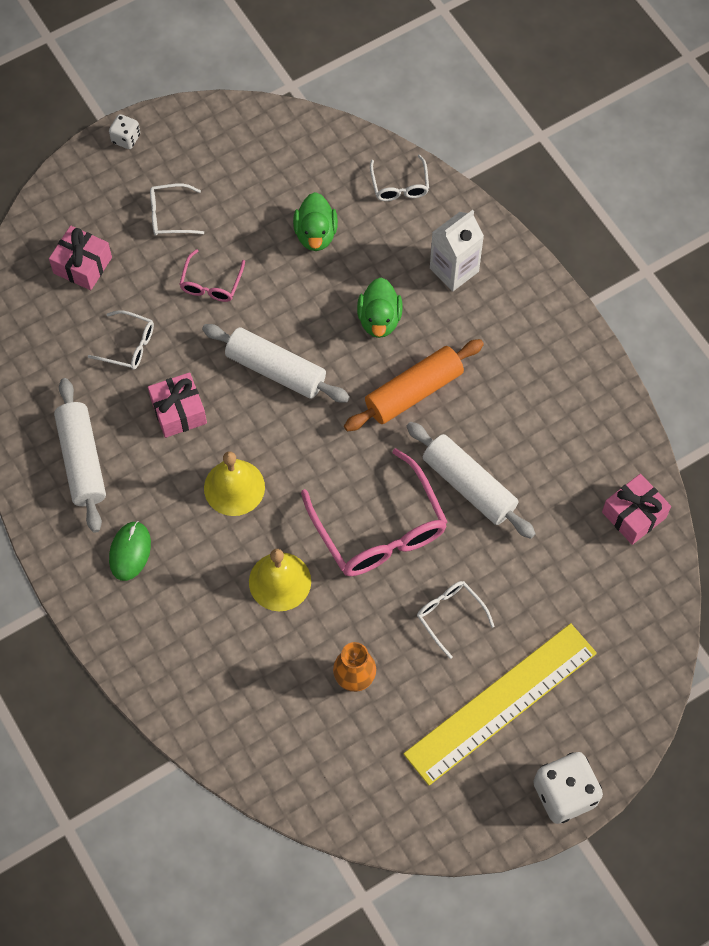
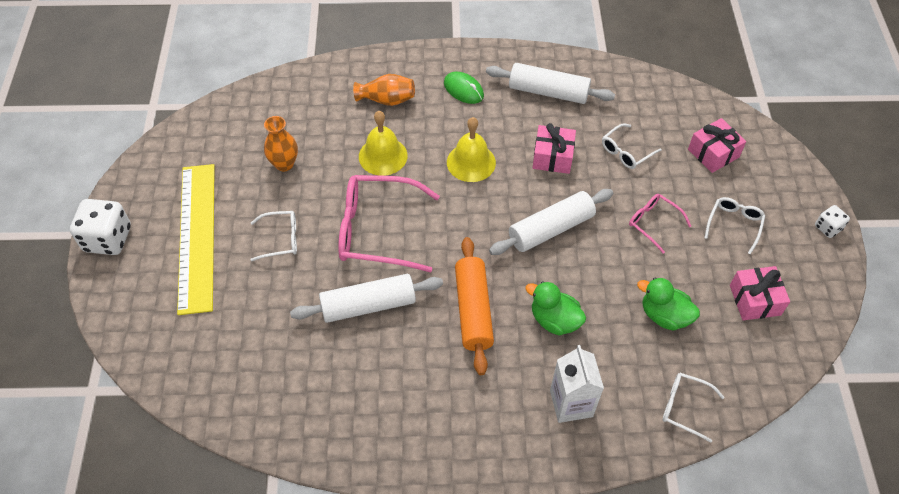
camera: 120 degrees right, 10 degrees down
pink gift [602,474,671,545] -> pink gift moved to [730,266,790,320]
none -> orange vase [353,74,415,106]

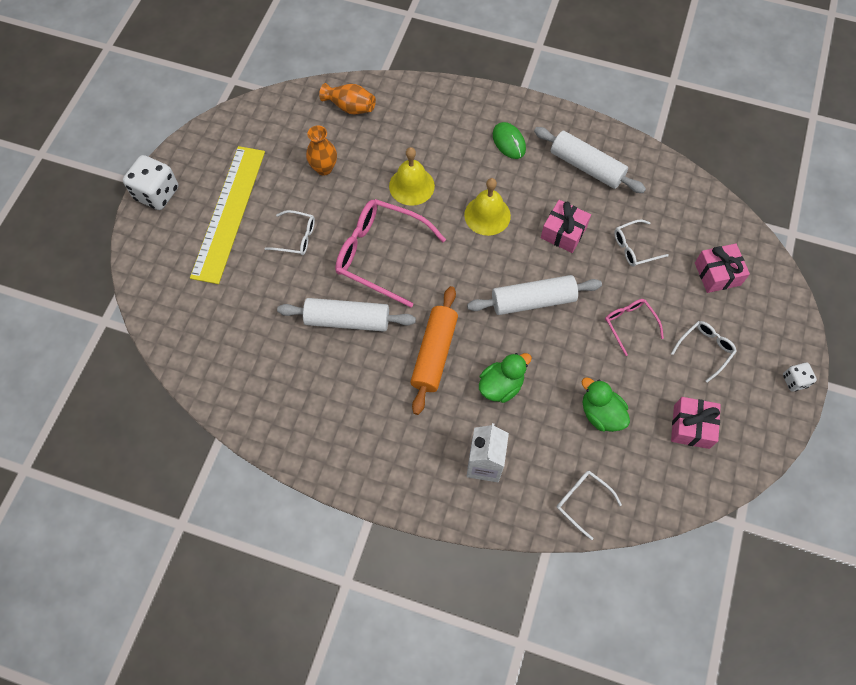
camera: 20 degrees right, 10 degrees up
orange vase [353,74,415,106] -> orange vase moved to [319,83,376,115]
green duck [525,281,586,336] -> green duck turned 90 degrees clockwise [479,353,532,403]

